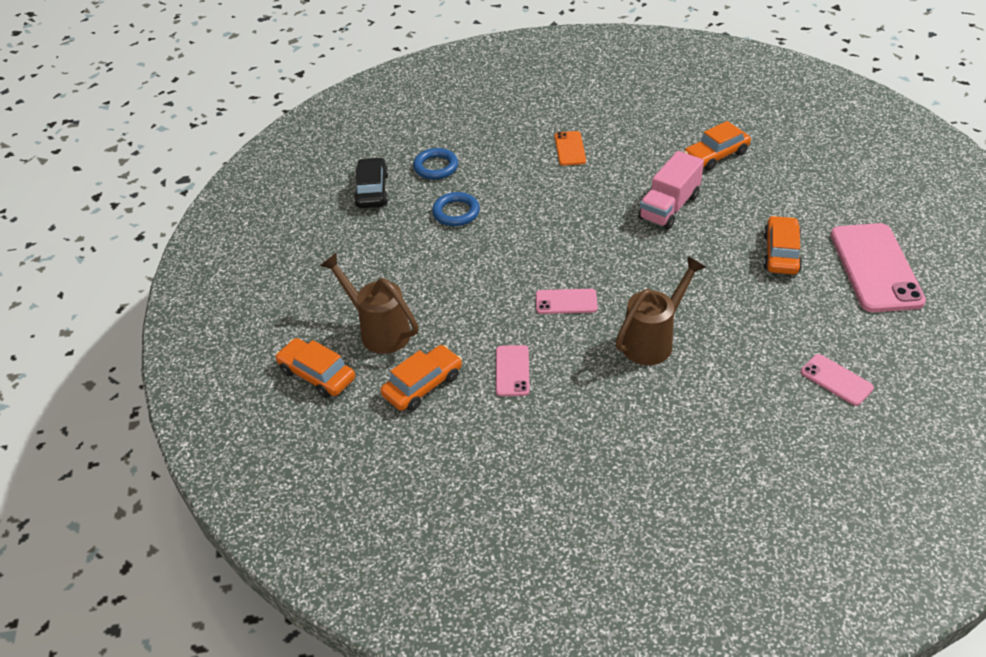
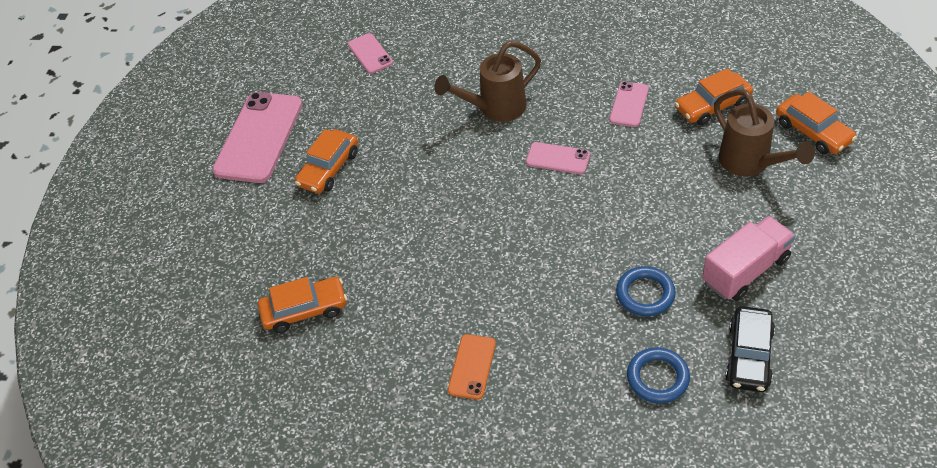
camera: 160 degrees left, 5 degrees up
pink truck [638,151,704,230] -> pink truck moved to [702,216,795,301]

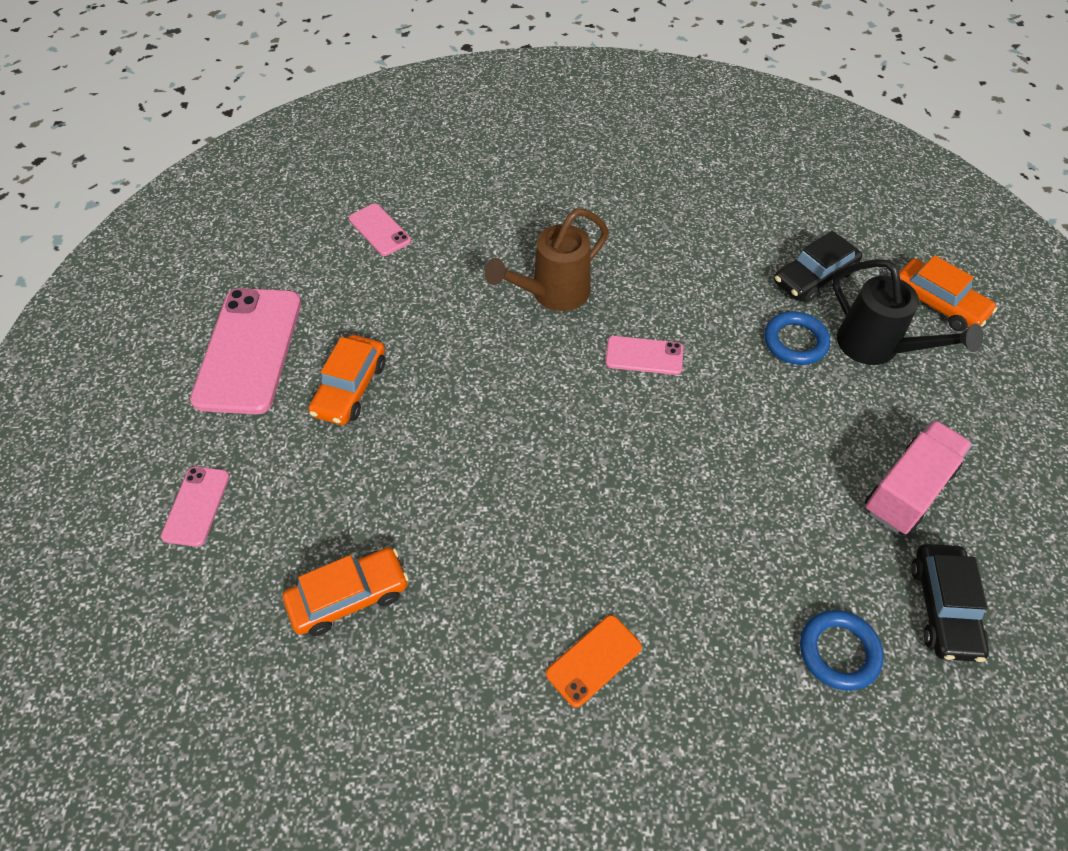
camera: 15 degrees left, 5 degrees up
orange phone [448,334,496,400] -> orange phone turned 45 degrees clockwise [546,615,642,708]
pink phone [609,81,649,127] -> pink phone moved to [161,466,230,547]
blue ring [616,266,676,317] -> blue ring moved to [764,311,830,365]
orange car [675,68,753,125] -> black car [774,231,862,302]
brown watering can [714,89,815,177] -> black watering can [832,259,983,365]

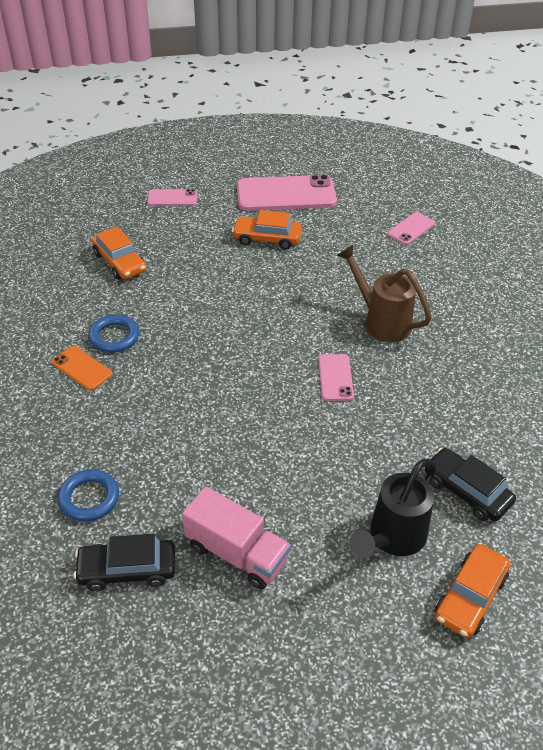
camera: 80 degrees right, 10 degrees down
blue ring [764,311,830,365] -> blue ring moved to [88,315,139,353]

